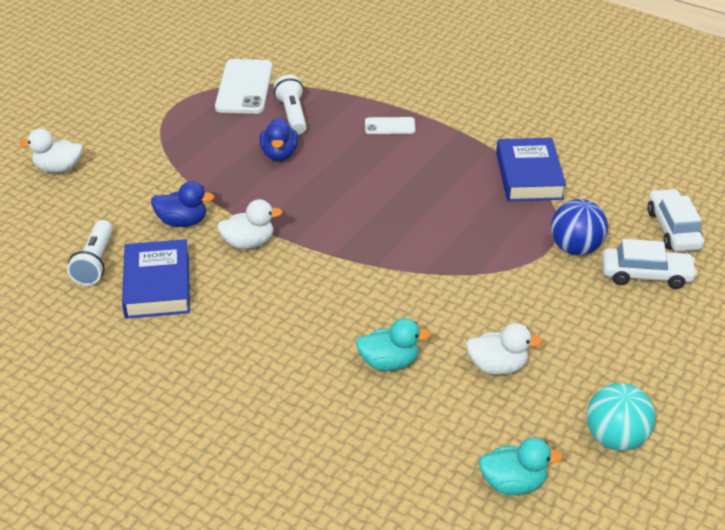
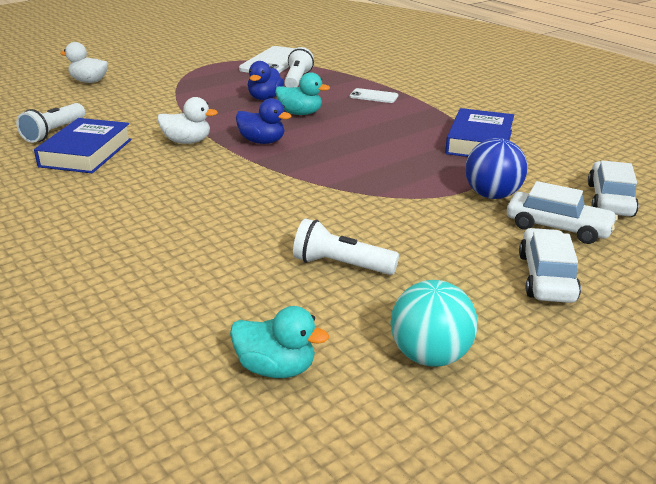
camera: 20 degrees right, 10 degrees down
blue duck [151,181,215,227] -> blue duck moved to [236,98,291,144]
turquoise duck [356,318,431,371] -> turquoise duck moved to [275,72,330,115]
white duck [466,323,542,375] -> white flashlight [293,218,399,275]
none -> white car [519,228,581,303]

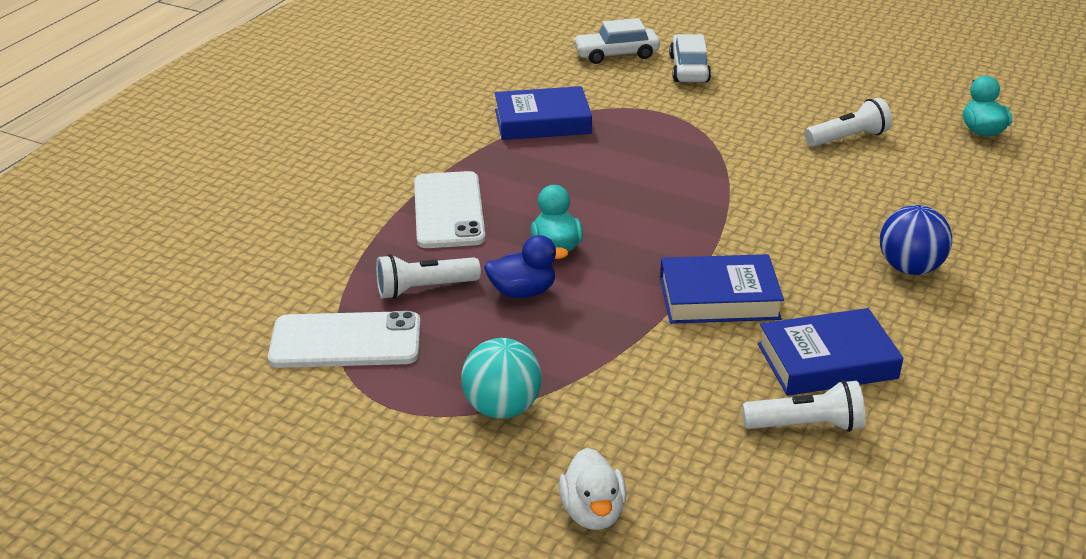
camera: 115 degrees left, 5 degrees up
white duck [157,97,218,144] -> blue book [660,254,784,324]
blue duck [236,98,291,144] -> none
white flashlight [293,218,399,275] -> white flashlight turned 105 degrees counterclockwise [805,98,892,147]
white phone [350,88,398,103] -> white phone [414,171,486,248], size x1.94
turquoise ball [390,280,478,367] -> turquoise ball moved to [461,338,542,419]
blue ball [465,138,527,199] -> blue ball moved to [880,205,952,275]
white car [519,228,581,303] -> none

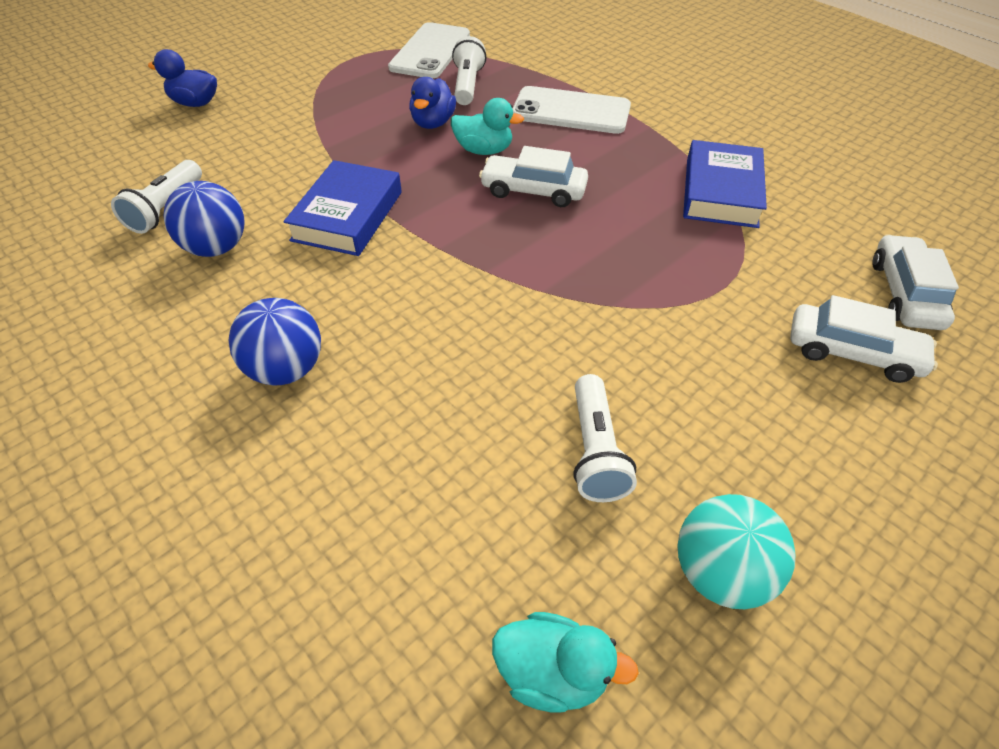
camera: 110 degrees right, 15 degrees up
turquoise ball [461,338,542,419] -> turquoise ball moved to [677,494,796,609]
white duck [559,448,627,530] -> blue duck [148,49,217,107]
blue book [758,308,903,396] -> blue ball [163,181,245,257]
none -> white car [479,146,588,207]

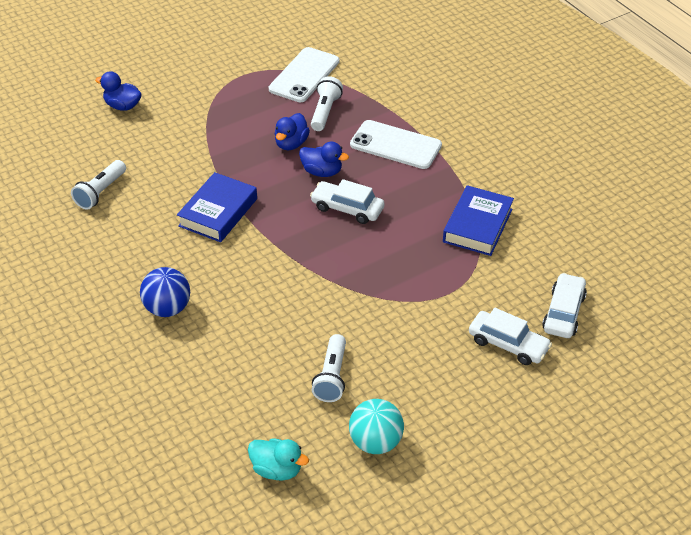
camera: 10 degrees right, 5 degrees down
blue ball [163,181,245,257] -> none
turquoise duck [451,98,524,155] -> blue duck [299,141,349,177]

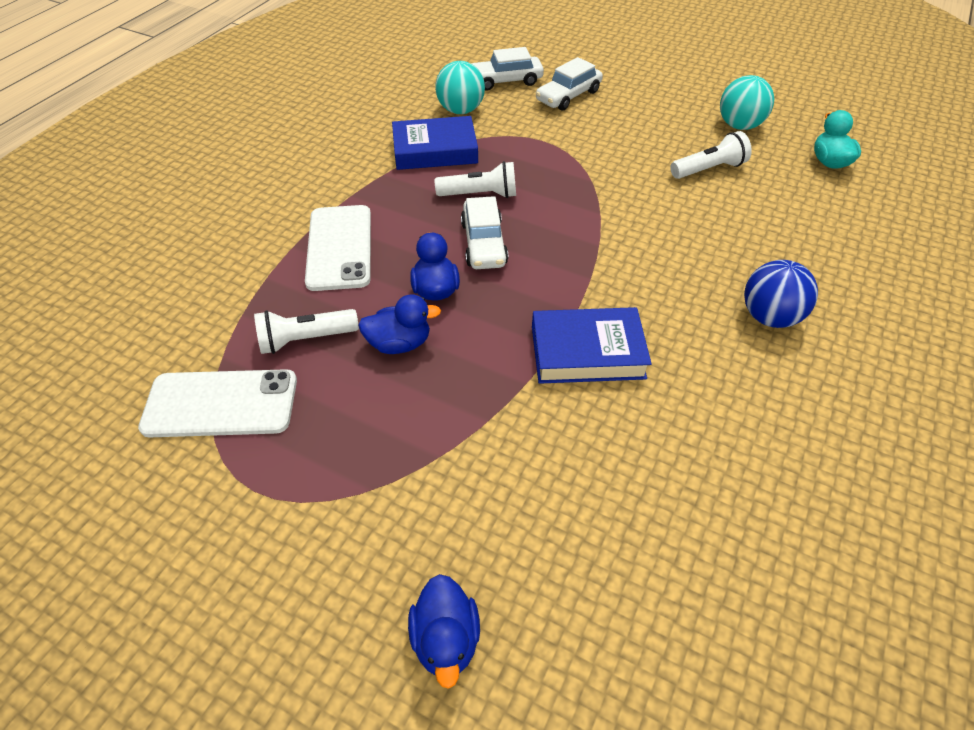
camera: 120 degrees left, 5 degrees up
white flashlight [71,160,126,210] -> white flashlight moved to [435,161,516,198]
white car [469,308,552,365] -> white car turned 135 degrees counterclockwise [536,57,603,111]
none -> turquoise ball [435,61,485,114]

